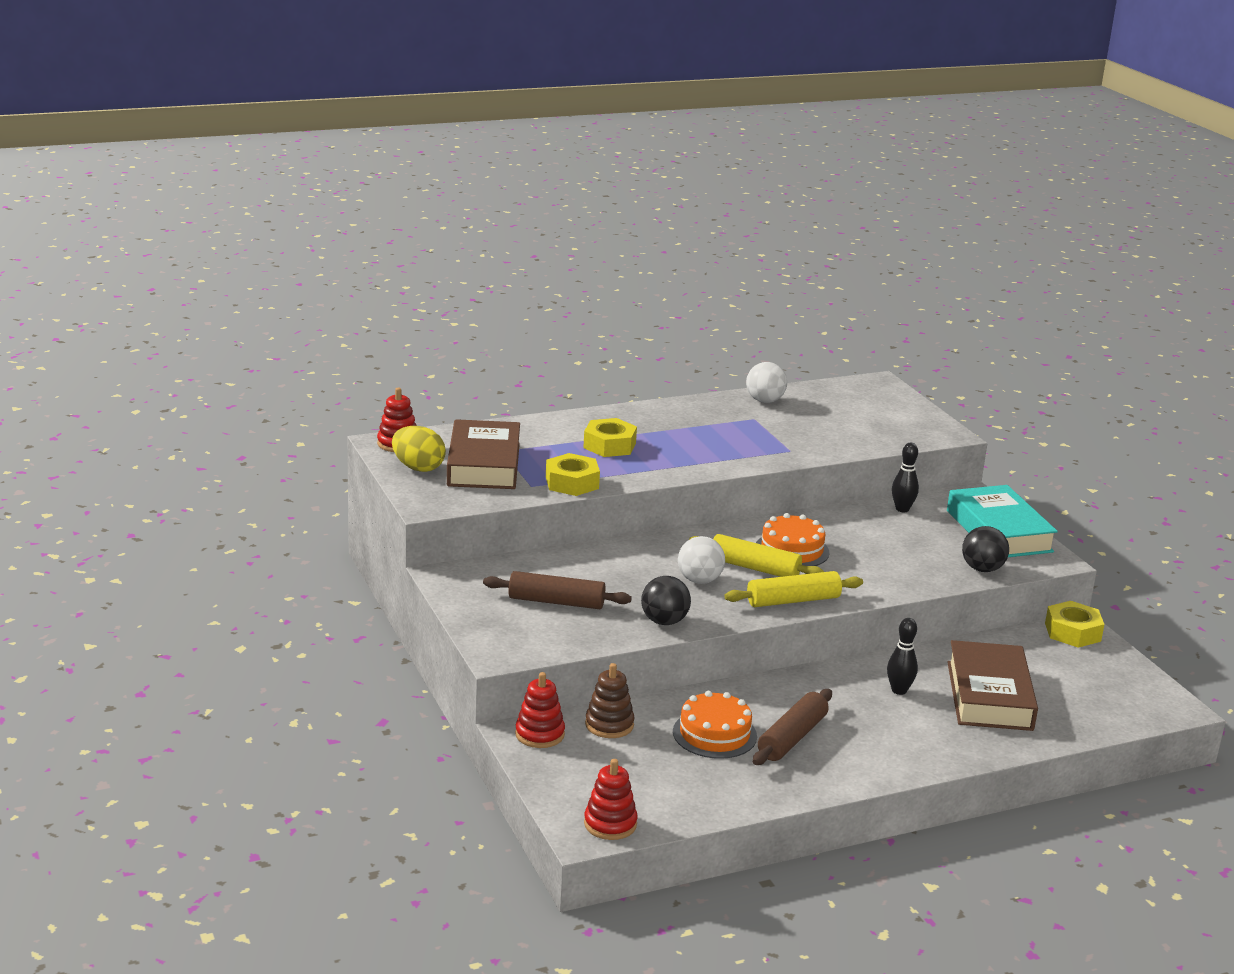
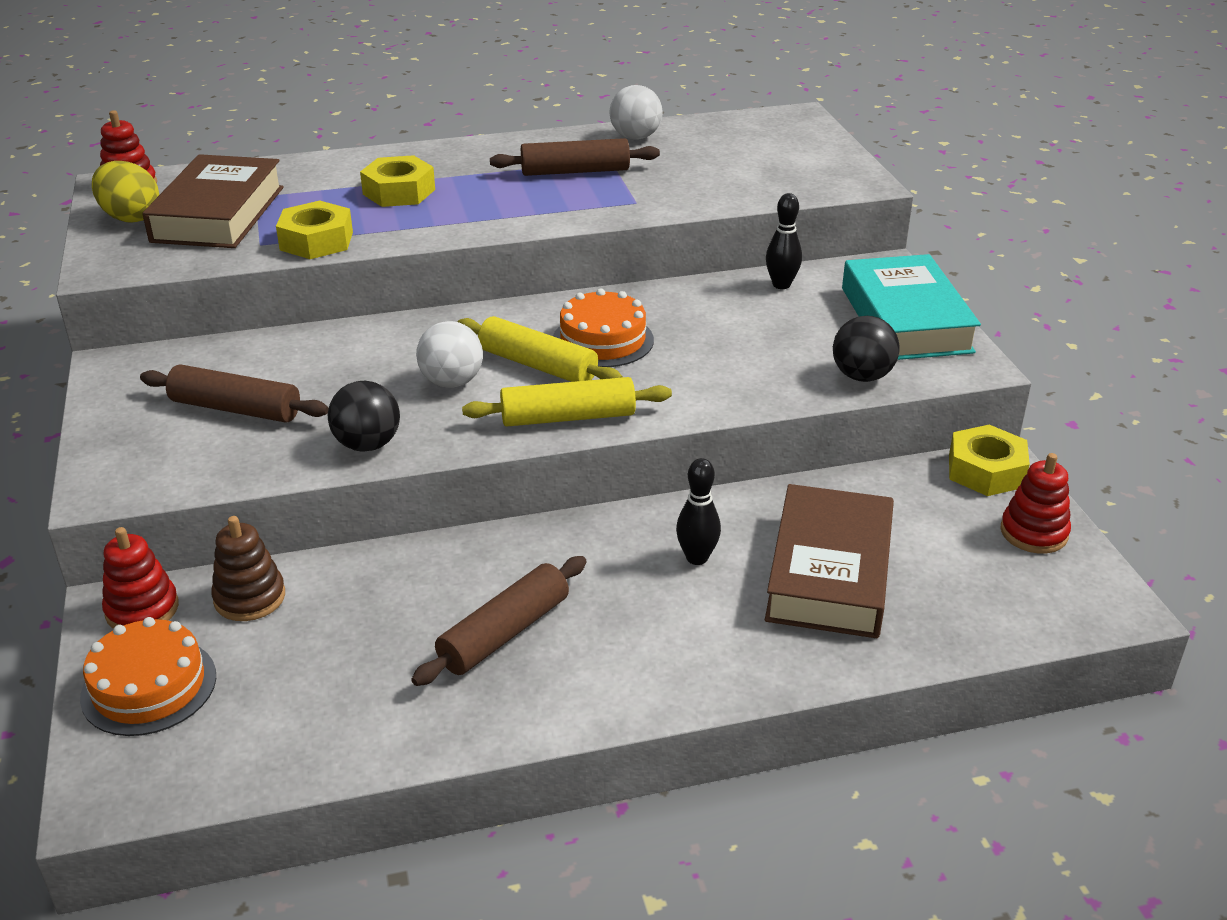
camera: 10 degrees right, 10 degrees up
red stacking toy [584,759,638,840] -> red stacking toy moved to [1000,453,1071,553]
orange cake [673,691,757,759] -> orange cake moved to [80,617,216,736]
none -> brown rolling pin [490,138,660,176]

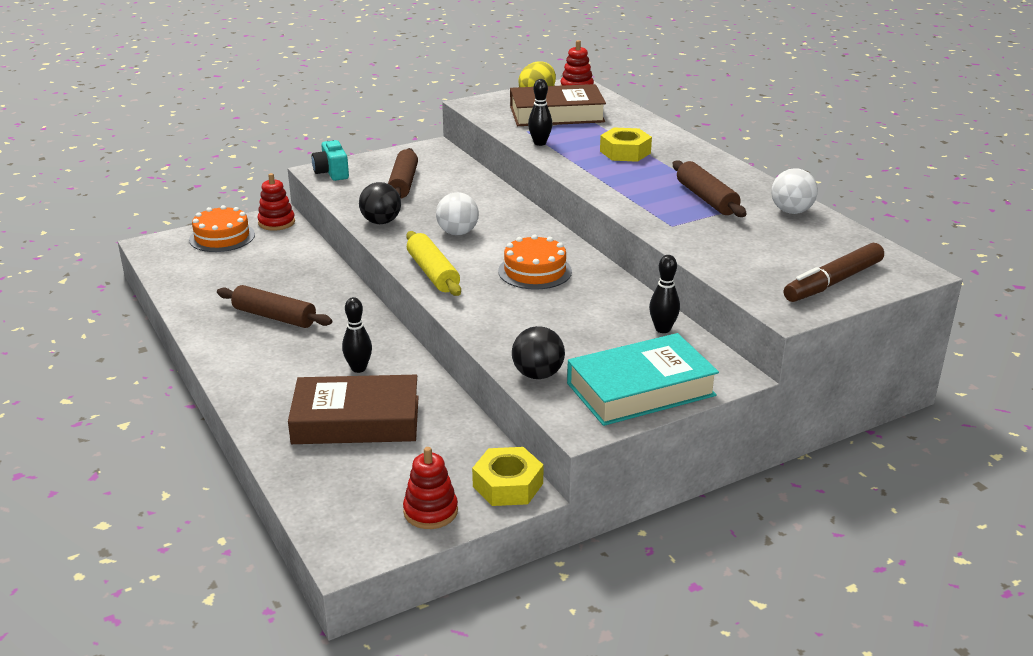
camera: 75 degrees right, 5 degrees down
brown stacking toy [211,516,285,621] -> none
yellow nut [276,201,353,259] -> black bowling pin [528,79,553,146]
yellow rolling pin [458,316,623,382] -> none
none -> turquoise camera [312,139,349,181]
none -> brown marker [784,243,884,302]

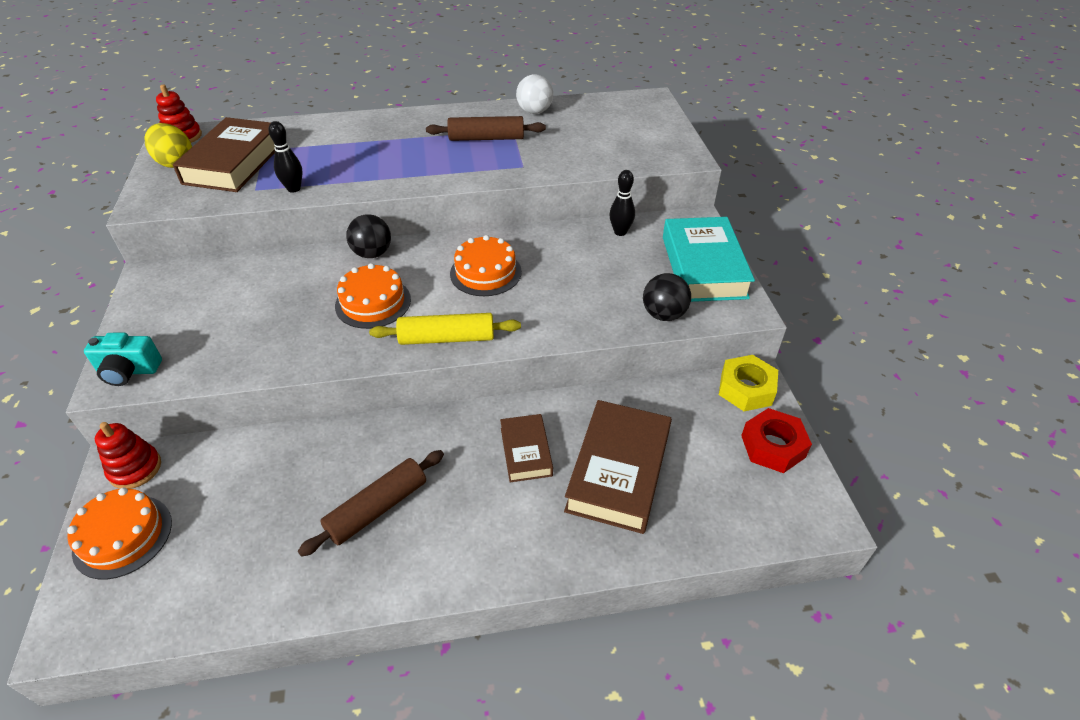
camera: 70 degrees left, 15 degrees up
black bowling pin [342,297,372,373] -> brown book [500,414,553,482]
black ball [359,182,401,224] -> black ball moved to [346,214,391,258]
brown rolling pin [388,148,418,199] -> none
red stacking toy [403,447,458,529] -> red nut [741,408,812,473]
white ball [436,192,479,235] -> orange cake [335,263,411,329]
yellow nut [600,128,652,162] -> none
brown marker [784,243,884,302] -> none

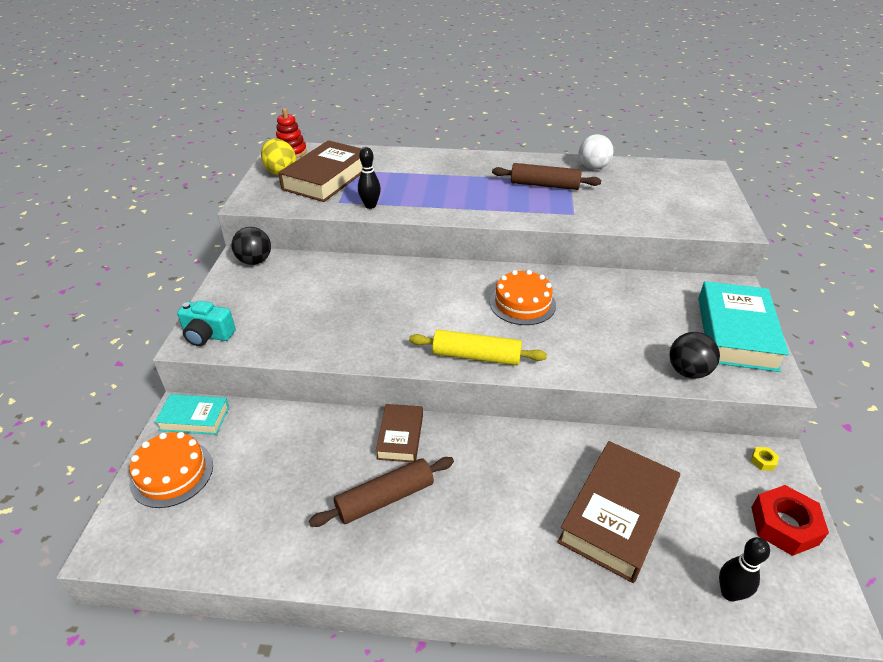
camera: 15 degrees right, 5 degrees down
red stacking toy [95,422,161,489] -> turquoise book [155,394,229,435]
orange cake [335,263,411,329] -> none
black ball [346,214,391,258] -> black ball moved to [232,227,271,265]
brown book [500,414,553,482] -> brown book moved to [376,404,423,462]
black bowling pin [609,170,635,236] -> black bowling pin moved to [719,537,770,602]
yellow nut [719,355,778,411] -> yellow nut [751,447,779,470], size x0.42

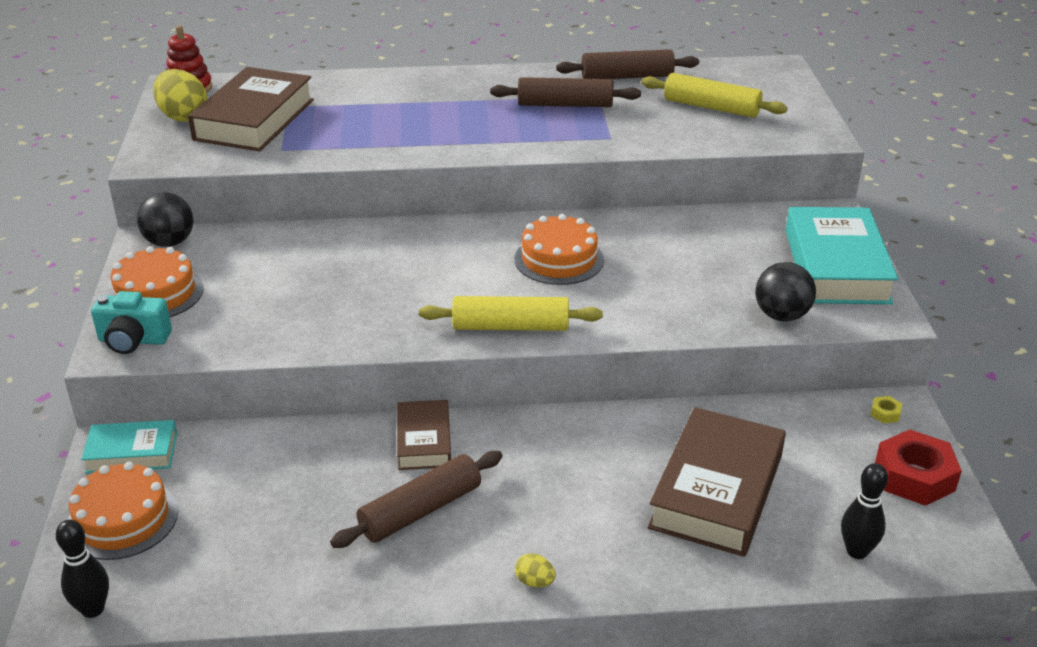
camera: 10 degrees left, 5 degrees down
black bowling pin [358,147,381,209] -> black bowling pin moved to [56,520,109,618]
white ball [579,134,614,170] -> brown rolling pin [556,49,699,79]
none -> orange cake [108,246,204,317]
none -> yellow egg [515,553,555,587]
none -> yellow rolling pin [641,73,788,118]

